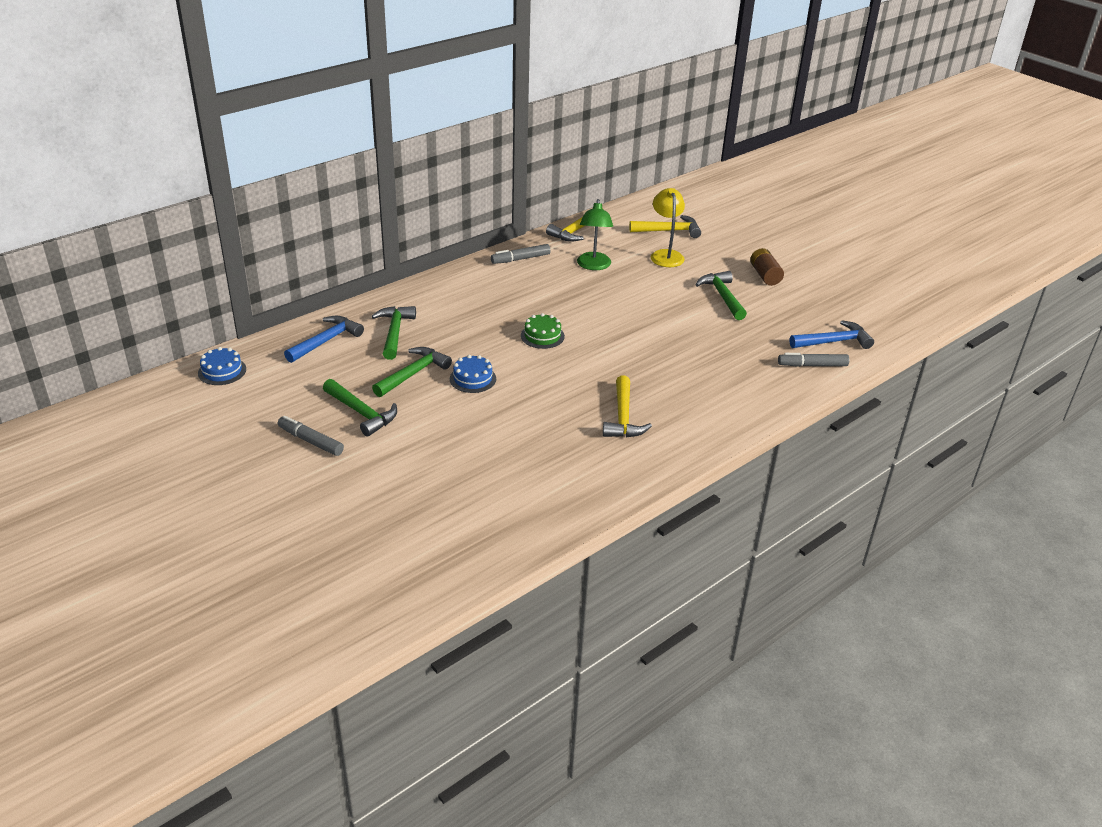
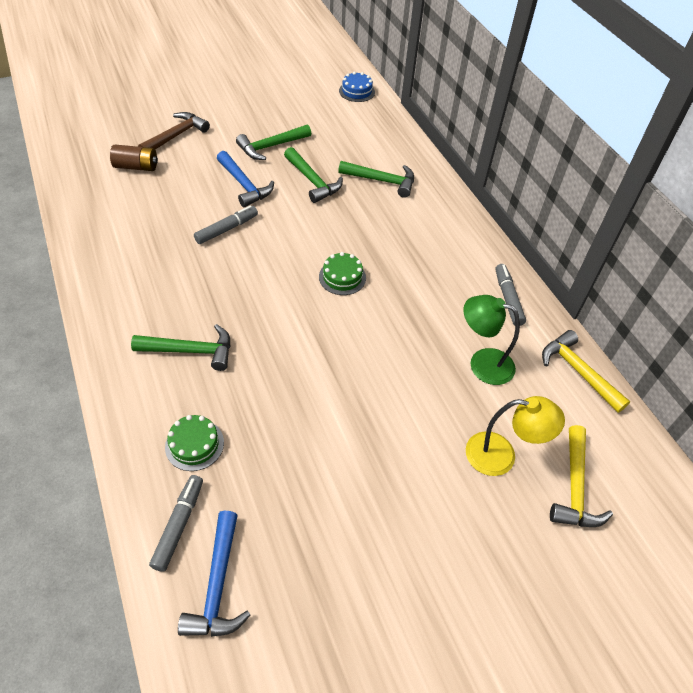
camera: 105 degrees right, 15 degrees up
grey marker [278,416,344,456] -> grey marker moved to [194,205,258,244]
blue hammer [284,316,364,363] -> blue hammer moved to [217,151,274,207]
blue cake [450,355,496,393] -> none
yellow hammer [603,375,652,437] -> none
green hammer [695,271,747,320] -> green hammer moved to [131,324,230,371]
brown battery [750,248,784,286] -> brown battery moved to [110,145,158,171]
none -> brown hammer [138,112,210,150]
none -> green cake [165,415,224,471]

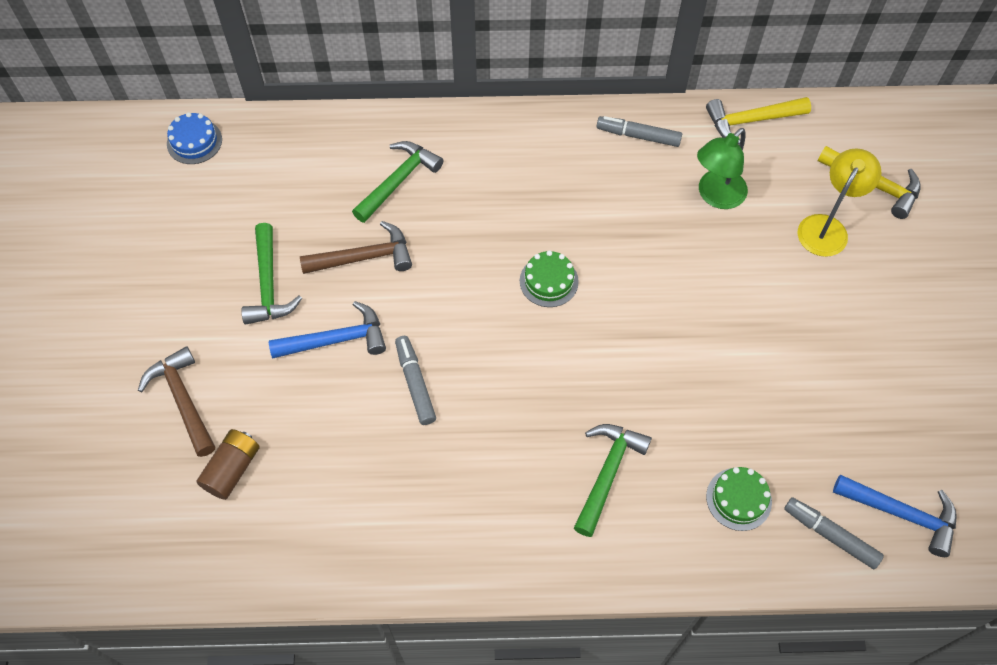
camera: 65 degrees left, 10 degrees up
green hammer [284,147,343,203] -> brown hammer [300,221,412,274]

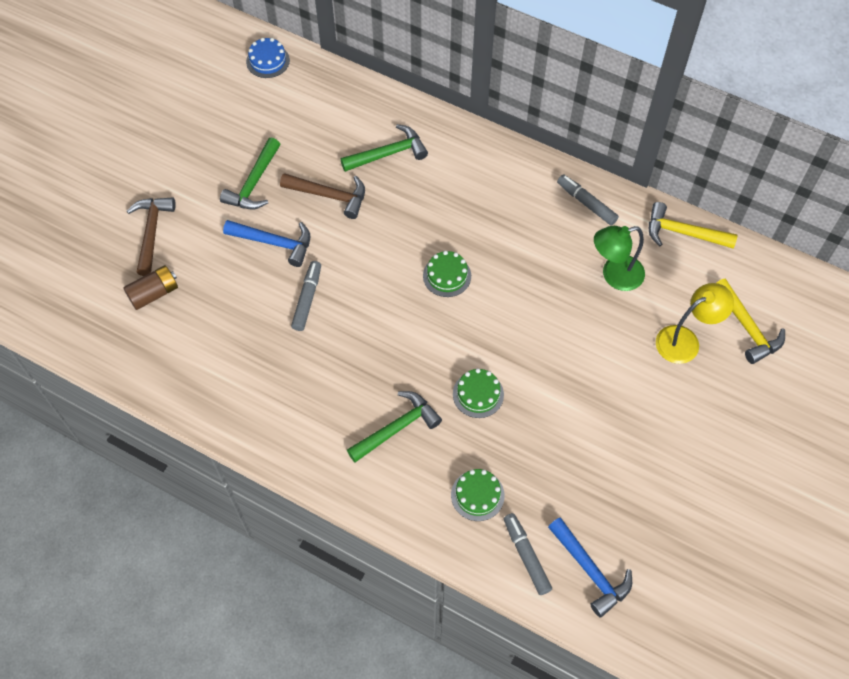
camera: 30 degrees right, 0 degrees up
none -> green cake [453,368,504,418]

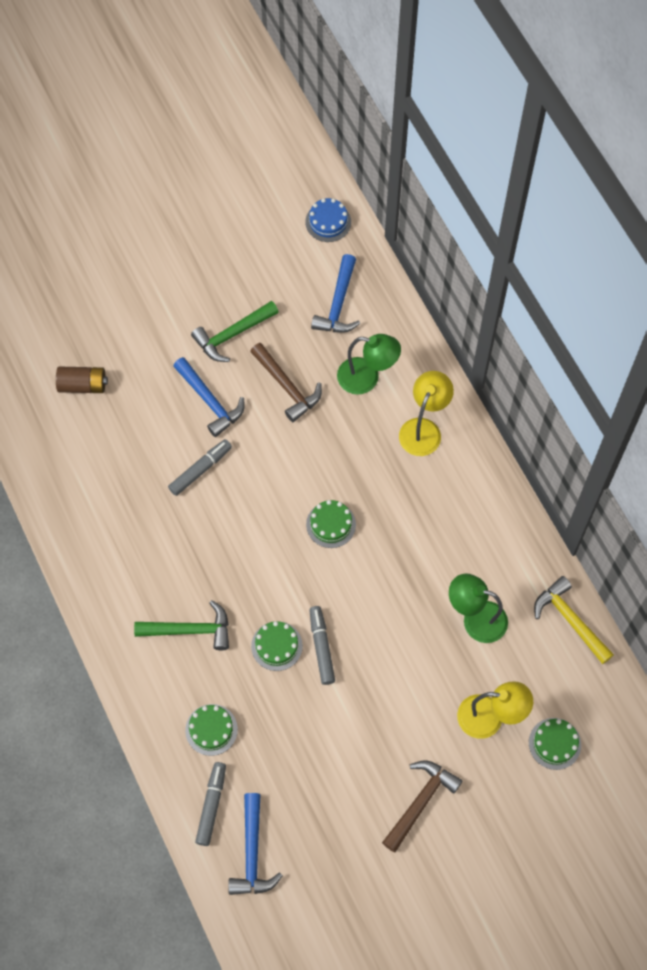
camera: 35 degrees right, 5 degrees up
brown hammer [127,198,176,276] -> brown hammer moved to [382,760,463,852]
green hammer [340,124,428,172] -> green lamp [337,334,401,395]
grey marker [557,174,619,225] -> grey marker moved to [309,606,335,685]
yellow hammer [717,279,785,364] -> green cake [529,718,581,770]
none -> blue hammer [311,254,360,333]
none -> yellow lamp [399,371,454,456]

